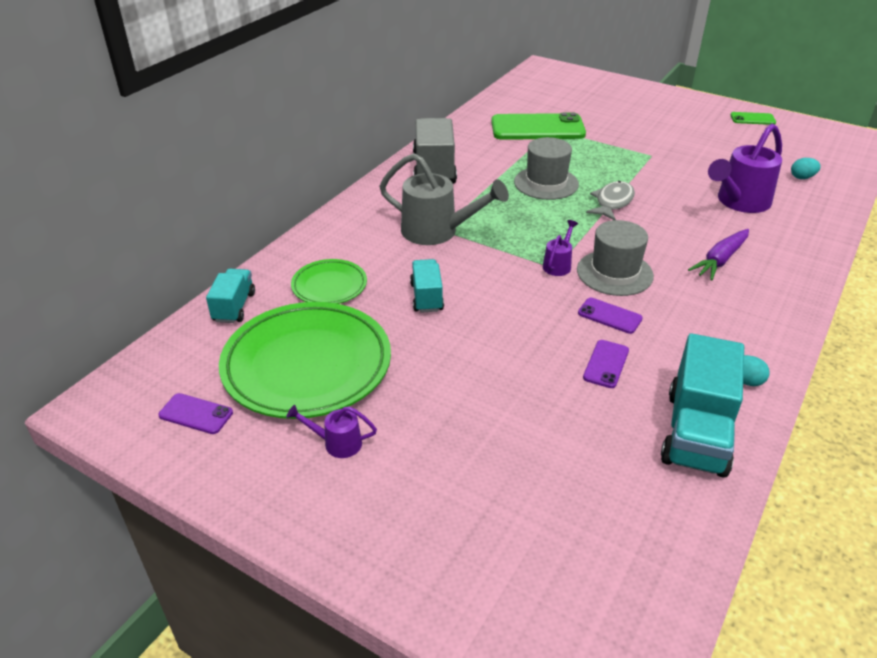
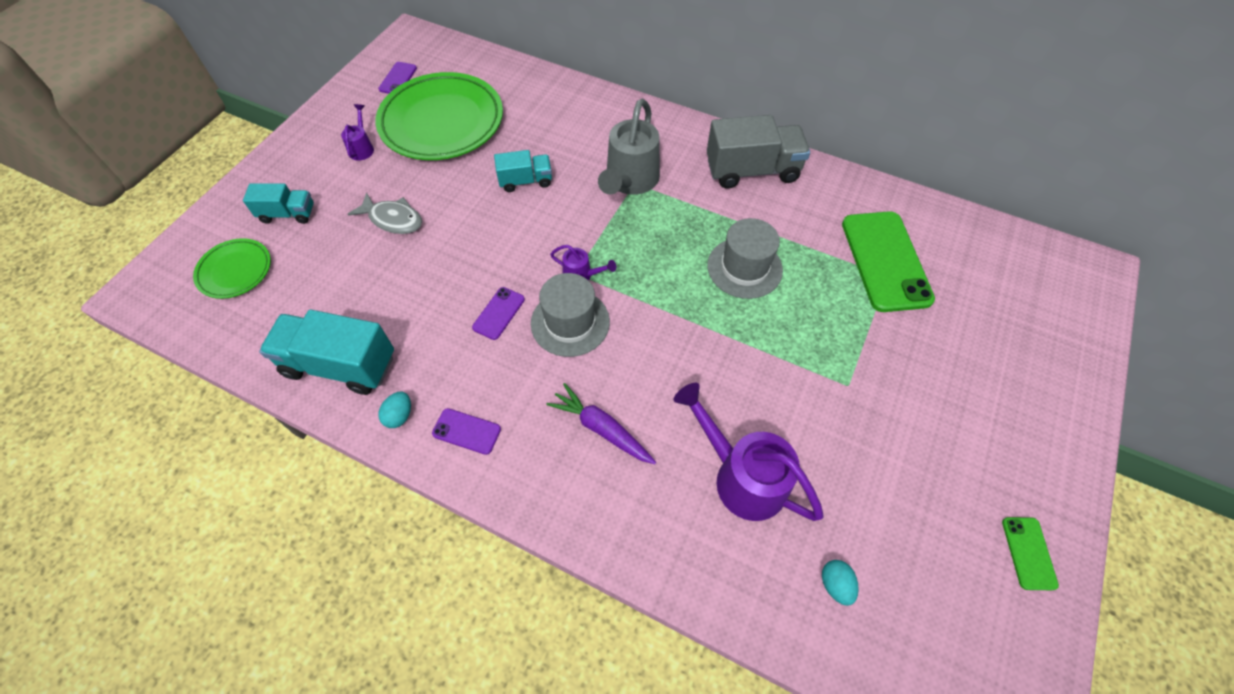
camera: 85 degrees right, 20 degrees up
turquoise truck [206,269,255,323] -> turquoise truck moved to [243,183,314,224]
green plate [291,259,367,304] -> green plate moved to [193,238,271,299]
purple phone [583,340,629,388] -> purple phone moved to [432,408,501,455]
grey fish [586,181,635,220] -> grey fish moved to [348,192,422,234]

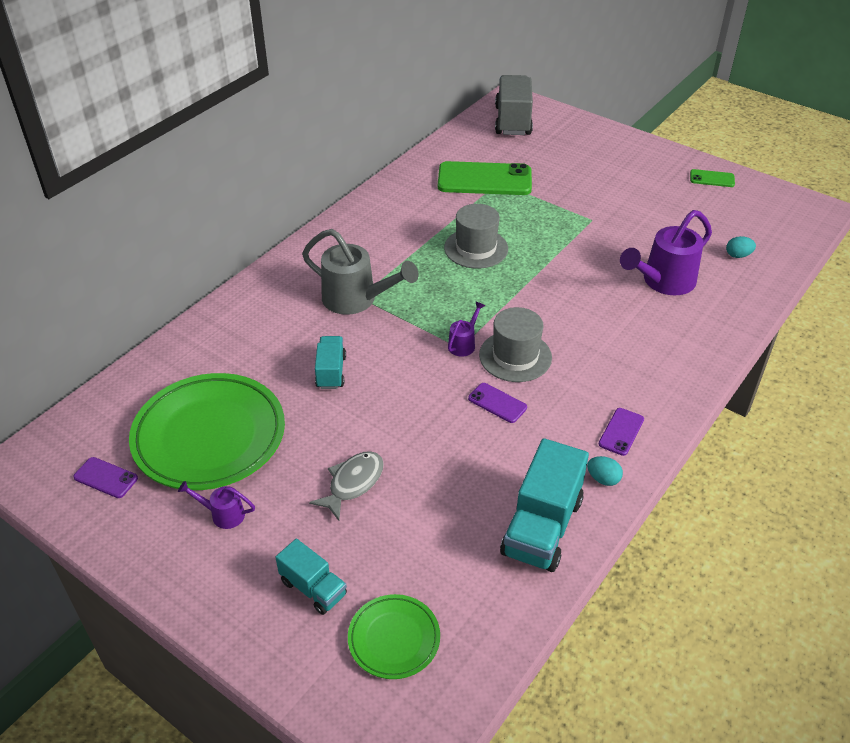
camera: 80 degrees left, 15 degrees down
turquoise truck [243,183,314,224] -> turquoise truck turned 120 degrees clockwise [275,539,347,615]
purple carrot [546,383,656,464] -> none
grey truck [707,115,810,189] -> grey truck moved to [495,75,533,135]

